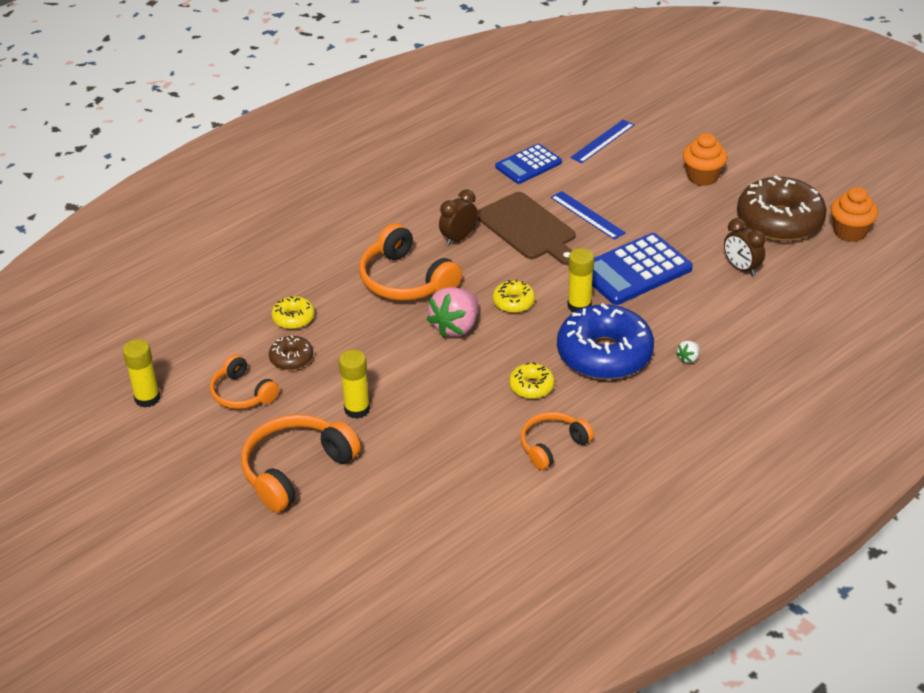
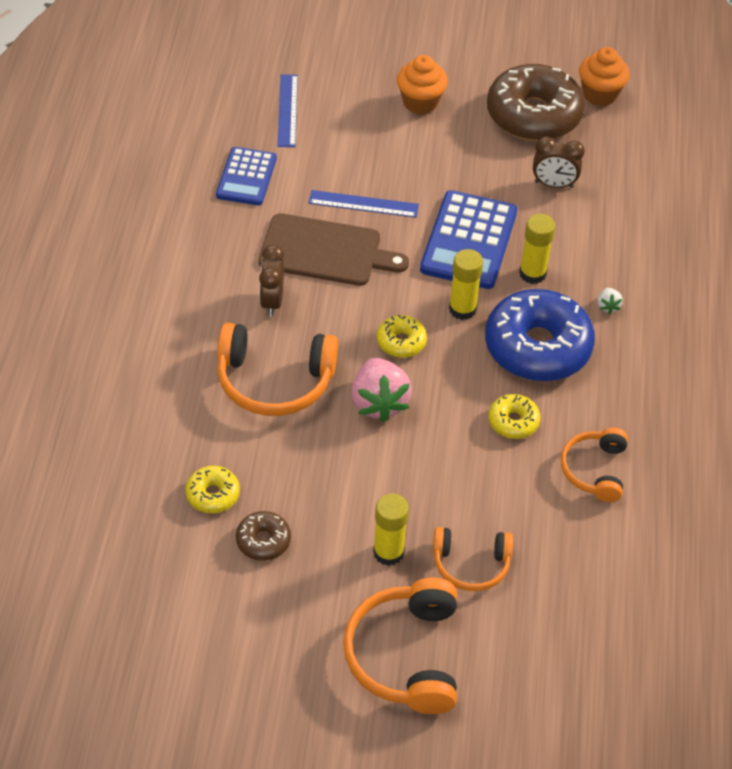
camera: 45 degrees left, 10 degrees up
yellow glue stick [123,339,160,408] -> yellow glue stick moved to [519,214,555,284]
orange headphones [210,354,279,409] -> orange headphones moved to [433,527,513,591]

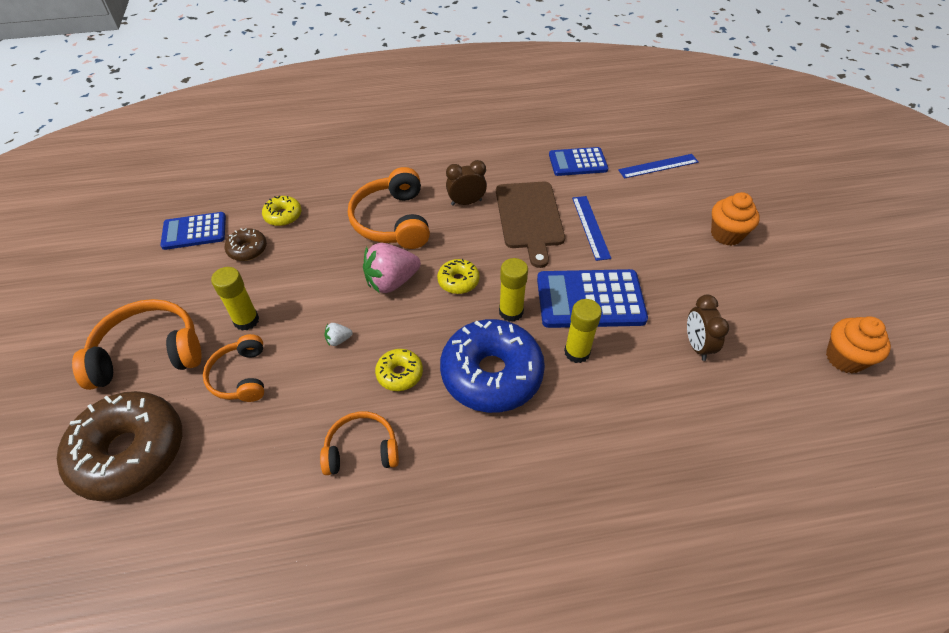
camera: 75 degrees right, 0 degrees up
brown donut [487,64,585,141] -> brown donut moved to [57,391,182,501]
white strawberry [598,288,623,314] -> white strawberry moved to [325,323,353,346]
none -> blue calculator [161,212,226,250]

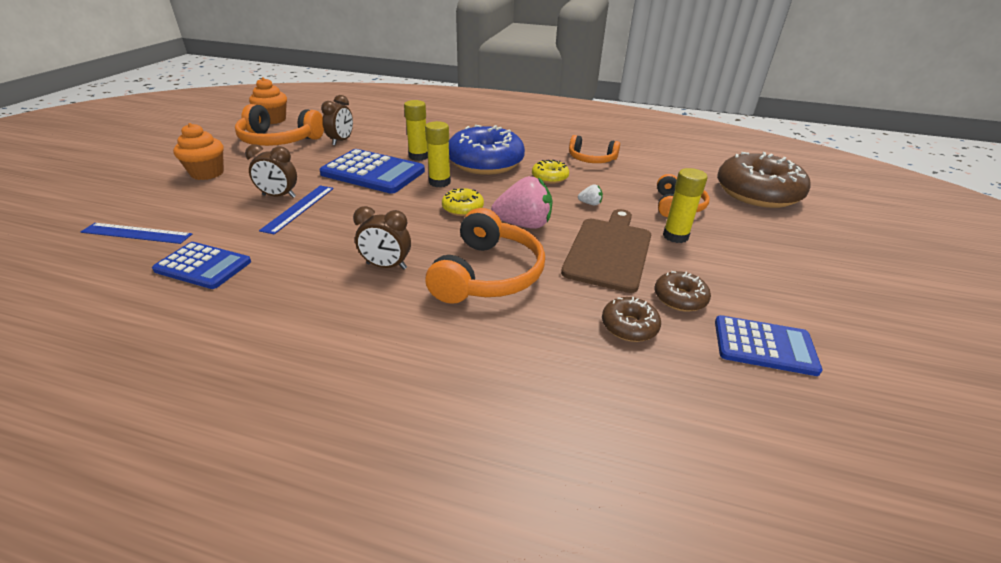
camera: 155 degrees left, 15 degrees down
orange headphones [72,299,202,390] -> orange headphones moved to [235,104,324,146]
yellow donut [262,196,302,226] -> brown donut [602,297,661,342]
brown cutting board [496,182,565,268] -> brown cutting board moved to [561,209,651,293]
none -> brown clock [245,144,297,198]

